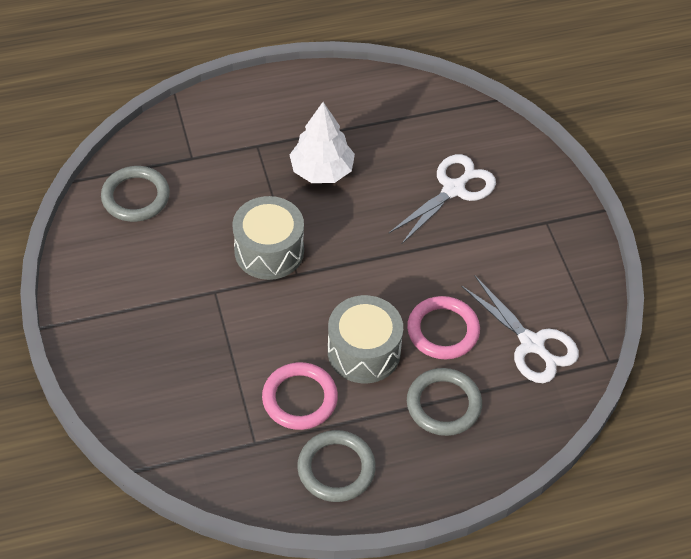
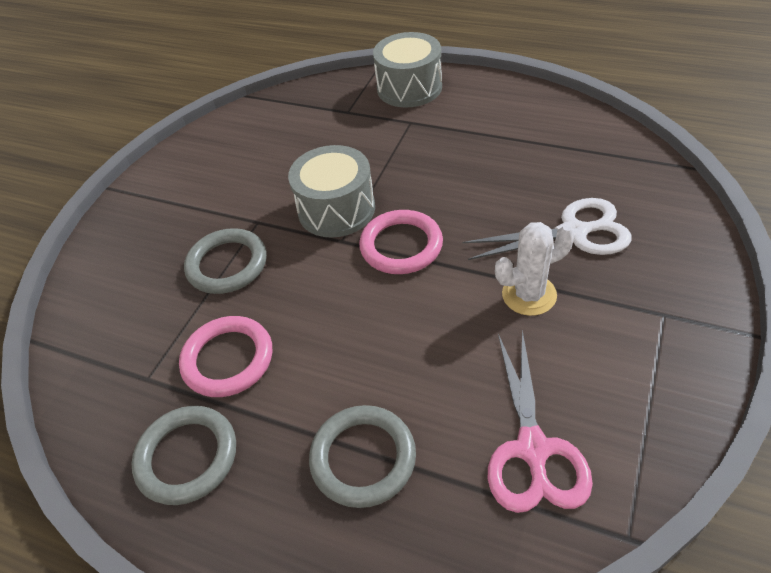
camera: 45 degrees right, 5 degrees down
grey ring [101,166,170,222] -> grey ring moved to [184,228,267,294]
white tree [290,102,355,183] -> none
grey drum [328,295,403,383] -> grey drum moved to [373,32,442,108]
pink ring [407,296,480,359] -> pink ring moved to [359,210,443,274]
white scissors [461,276,579,383] -> pink scissors [488,330,593,513]
none -> white cactus [495,222,575,316]

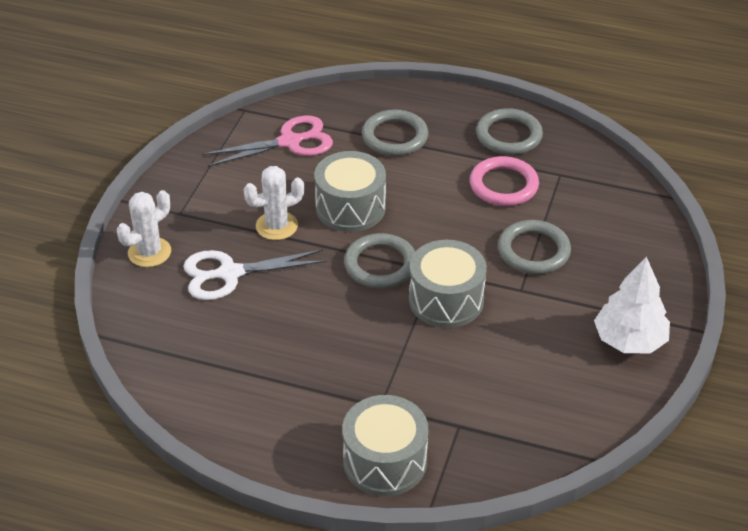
camera: 170 degrees right, 5 degrees down
pink ring [359,210,443,274] -> grey ring [344,233,415,289]
pink scissors [488,330,593,513] -> pink scissors turned 75 degrees clockwise [203,115,333,167]
none -> white cactus [117,190,171,267]
none -> grey drum [314,151,386,232]
none -> white tree [594,257,670,353]

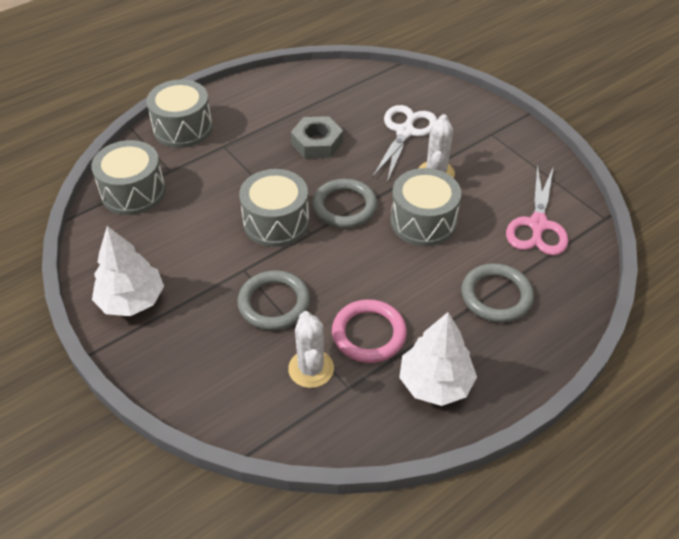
camera: 125 degrees right, 5 degrees up
white cactus [117,190,171,267] -> white cactus moved to [288,311,334,388]
grey ring [476,108,543,155] -> white tree [399,312,477,406]
none -> grey drum [91,140,166,215]
none -> grey nut [291,116,343,159]

